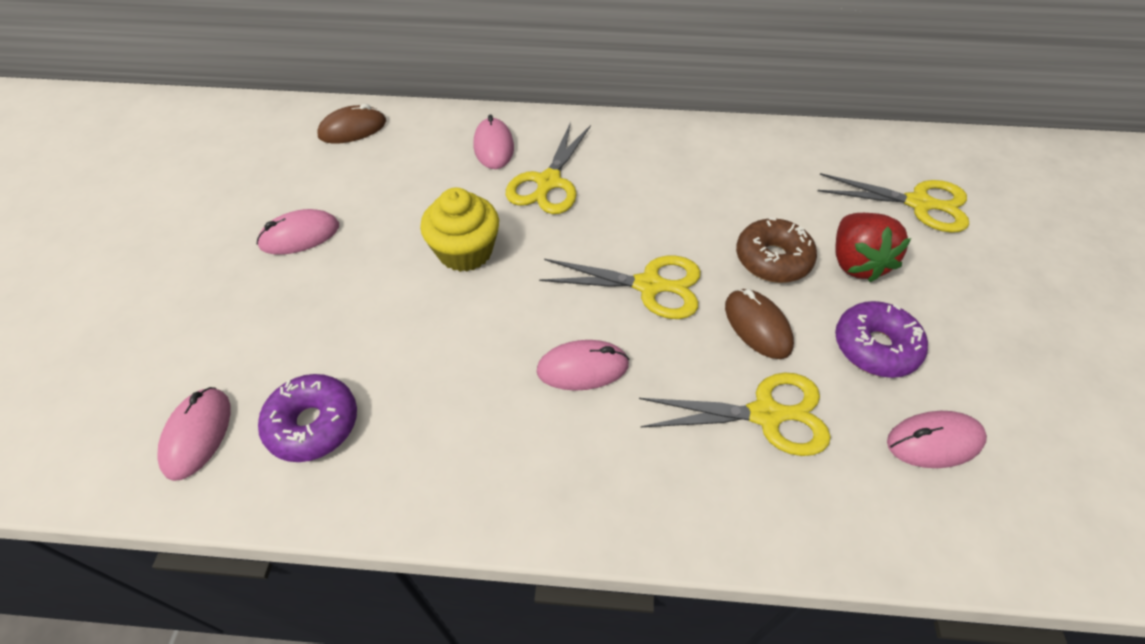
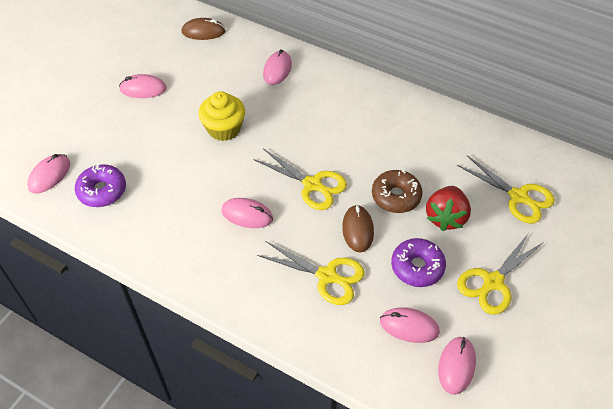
camera: 25 degrees right, 0 degrees up
yellow scissors [506,122,591,214] -> yellow scissors moved to [457,233,545,315]
none -> pink mouse [438,337,476,395]

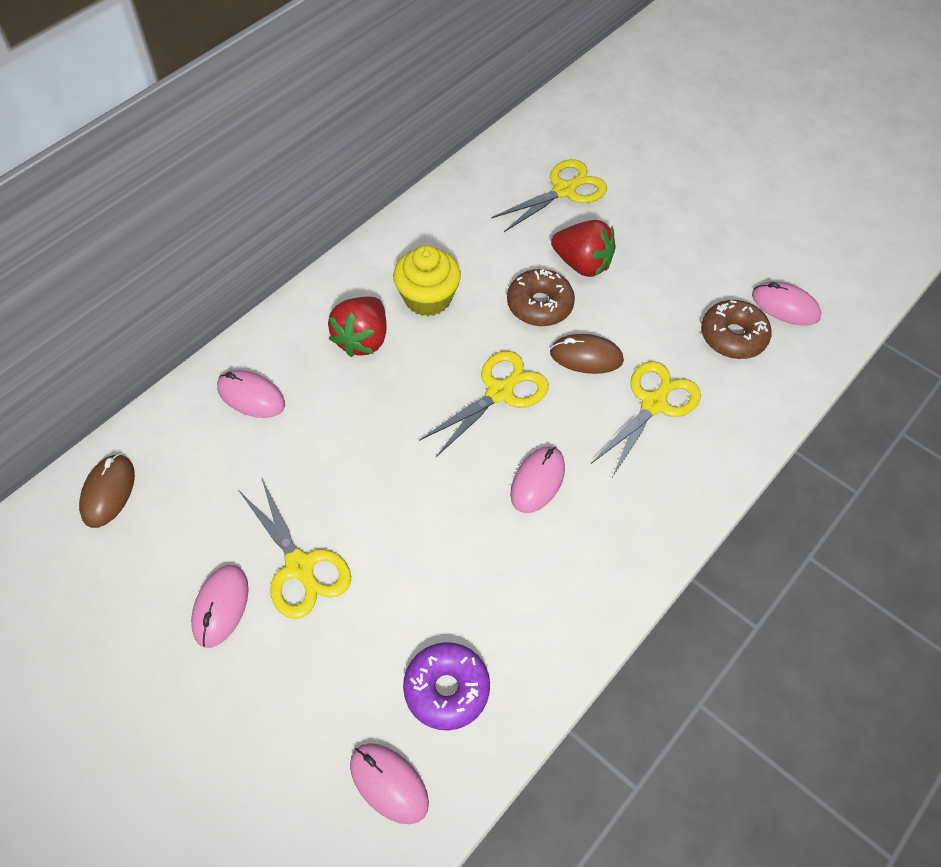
camera: 80 degrees left, 5 degrees up
yellow cupcake [199,91,245,141] -> yellow cupcake moved to [393,245,461,316]
pink mouse [380,308,440,343] -> brown donut [701,300,772,359]
purple donut [391,238,446,287] -> none
yellow scissors [457,233,545,315] -> yellow scissors moved to [239,477,351,619]
none -> red strawberry [328,297,386,357]

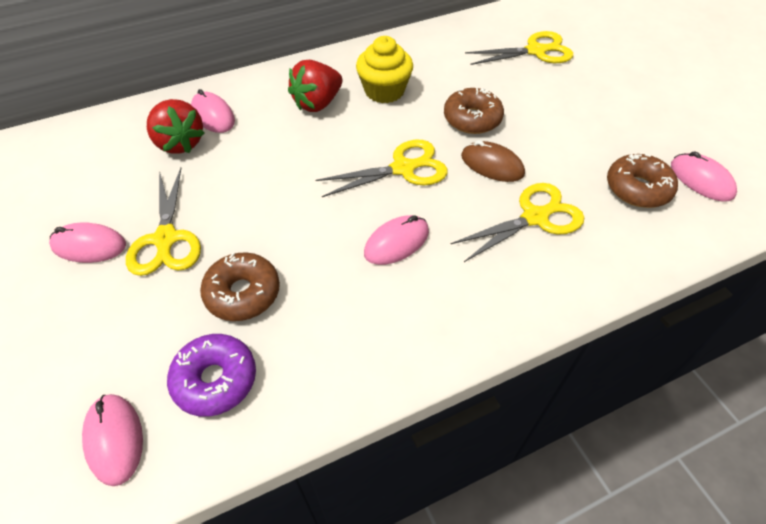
camera: 25 degrees right, 5 degrees down
brown mouse [79,454,135,528] -> none
pink mouse [191,565,249,648] -> pink mouse turned 60 degrees clockwise [49,222,126,263]
red strawberry [551,220,616,277] -> red strawberry moved to [147,99,205,154]
none -> brown donut [200,252,280,321]

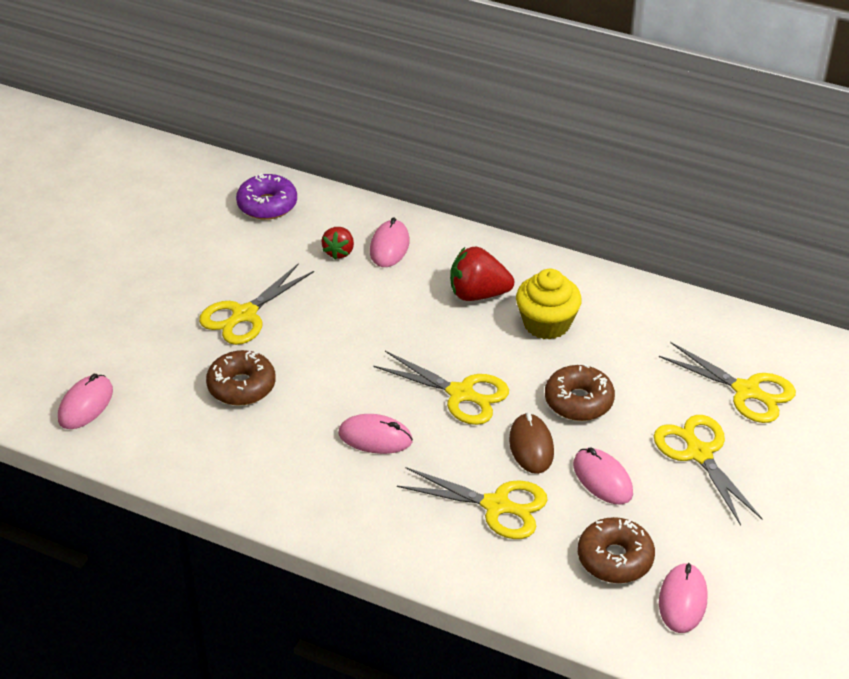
camera: 50 degrees right, 10 degrees down
pink mouse [49,222,126,263] -> pink mouse moved to [573,447,633,504]
red strawberry [147,99,205,154] -> red strawberry [321,227,354,260], size x0.61
purple donut [167,334,256,417] -> purple donut moved to [236,173,297,220]
none -> yellow scissors [654,415,763,526]

